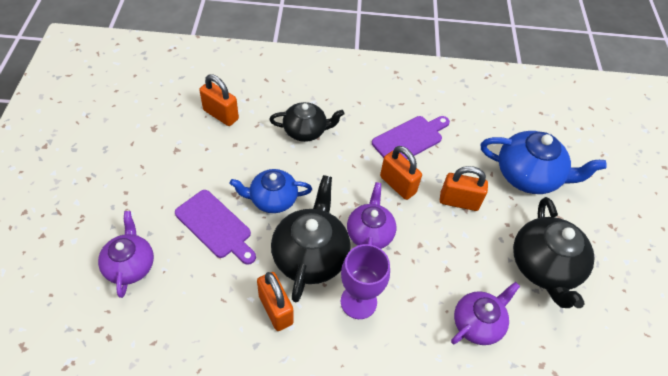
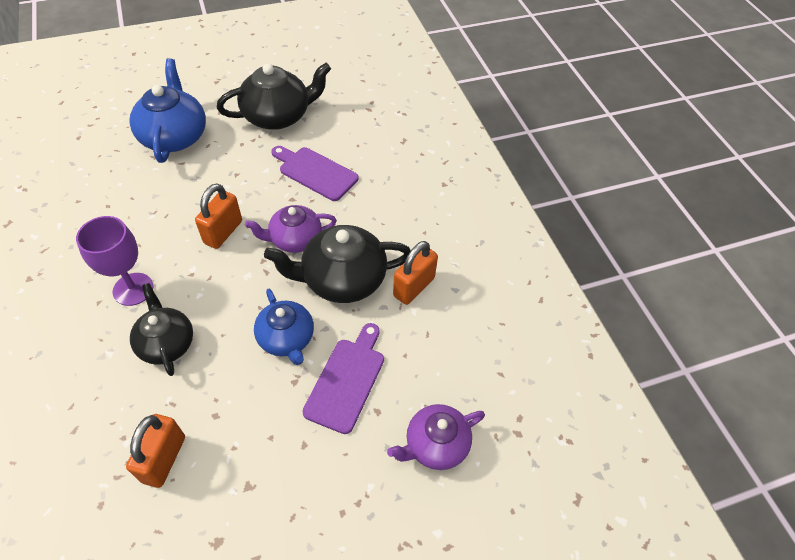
camera: 110 degrees left, 0 degrees up
purple goblet [341,244,390,319] -> purple goblet moved to [76,216,153,306]
purple cutting board [372,116,450,160] -> purple cutting board moved to [271,146,359,201]
orange padlock [440,166,488,211] -> none
purple teapot [451,282,520,345] -> none

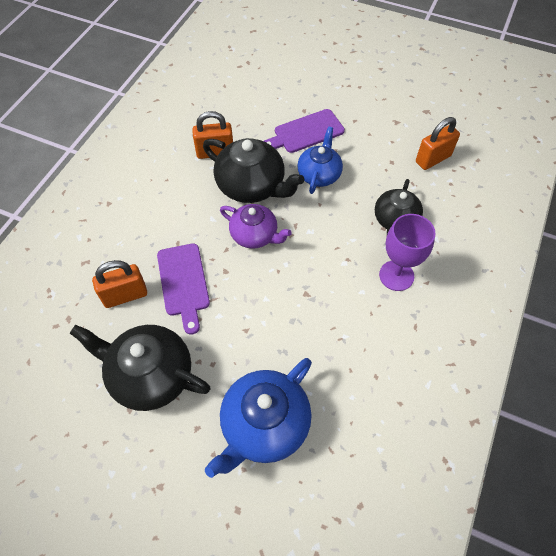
camera: 135 degrees left, 5 degrees up
orange padlock [195,183,242,249] -> orange padlock moved to [92,260,147,308]
purple teapot [387,404,485,470] -> none

